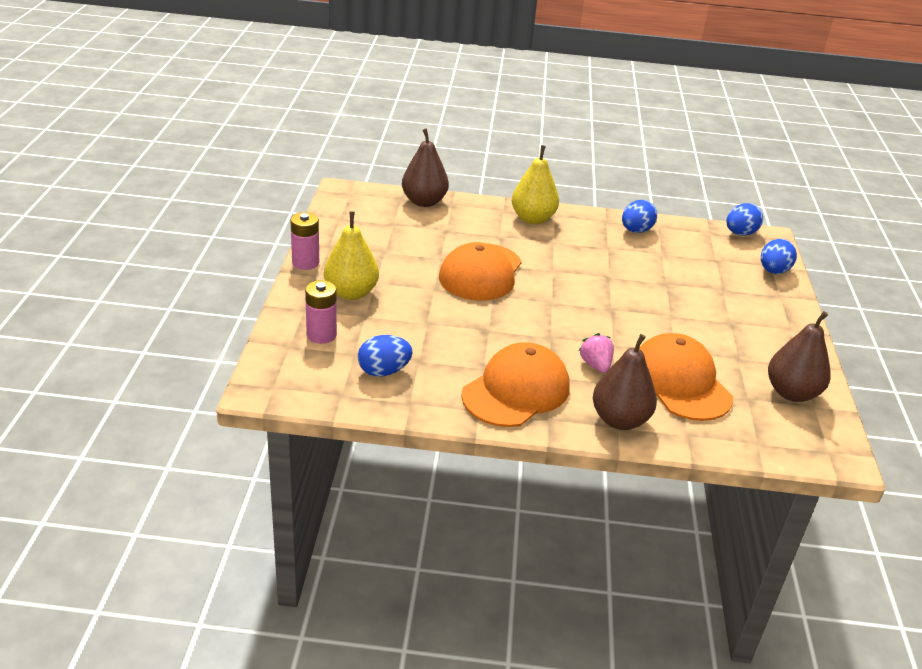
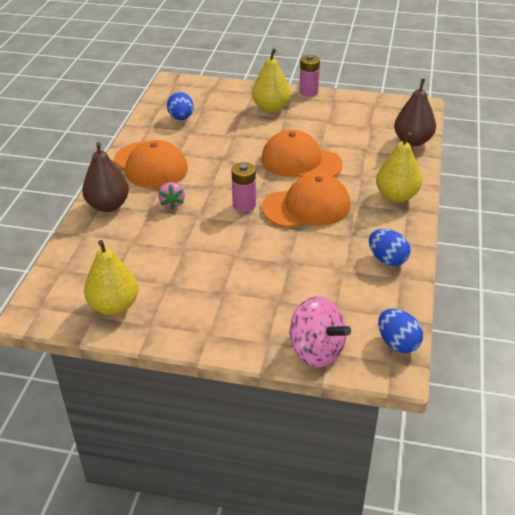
camera: 100 degrees right, 5 degrees up
pink battery [305,280,337,344] -> pink battery moved to [231,162,256,212]
pink strawberry [579,333,614,373] -> pink strawberry turned 90 degrees clockwise [158,182,185,210]
orange cap [639,333,733,421] -> orange cap moved to [262,173,351,228]
blue egg [761,239,797,274] -> pink spinning top [289,297,351,367]
brown pear [768,311,831,402] -> yellow pear [84,240,138,315]

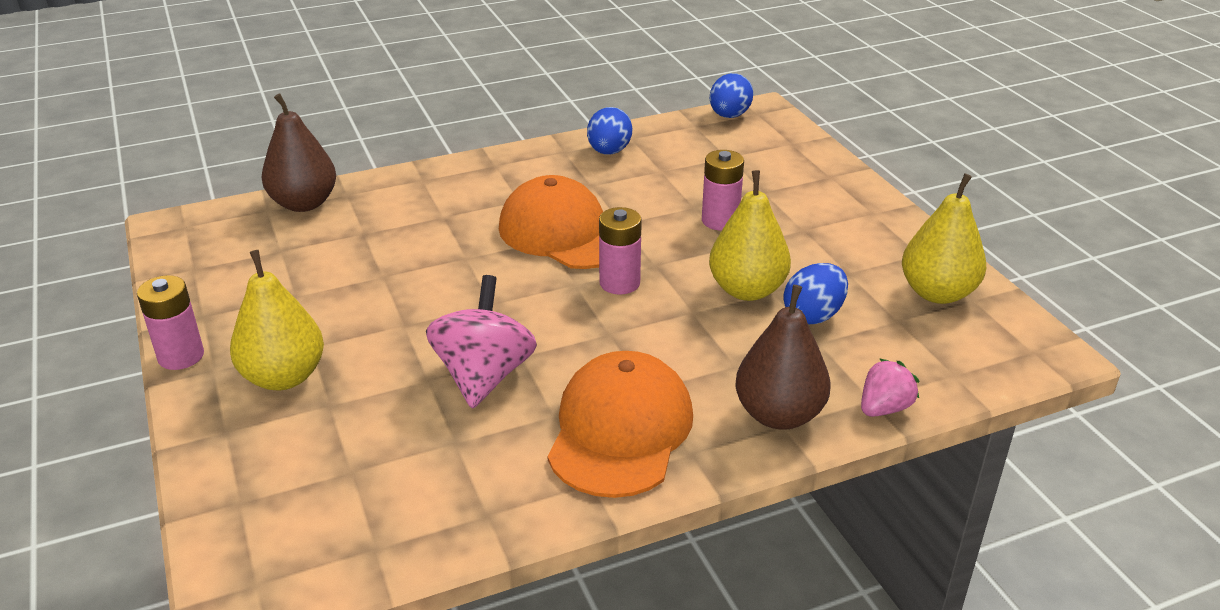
camera: 125 degrees left, 5 degrees down
pink strawberry [158,182,185,210] -> pink strawberry moved to [861,358,919,417]
blue egg [167,92,194,120] -> blue egg moved to [783,263,848,324]
orange cap [261,130,343,177] -> none
pink spinning top [289,297,351,367] -> pink spinning top moved to [426,275,537,409]
yellow pear [376,132,422,203] -> yellow pear moved to [709,170,791,301]
none -> pink battery [702,150,744,231]

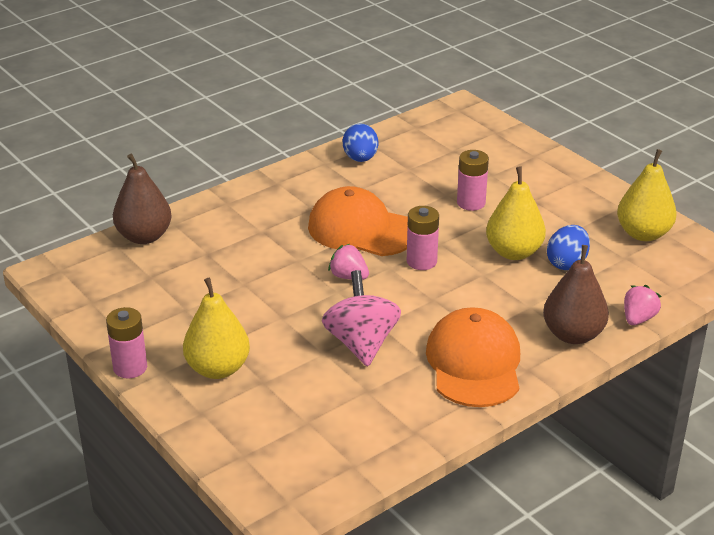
camera: 15 degrees left, 0 degrees up
blue egg [709,73,753,118] -> none
none -> pink strawberry [328,244,369,280]

